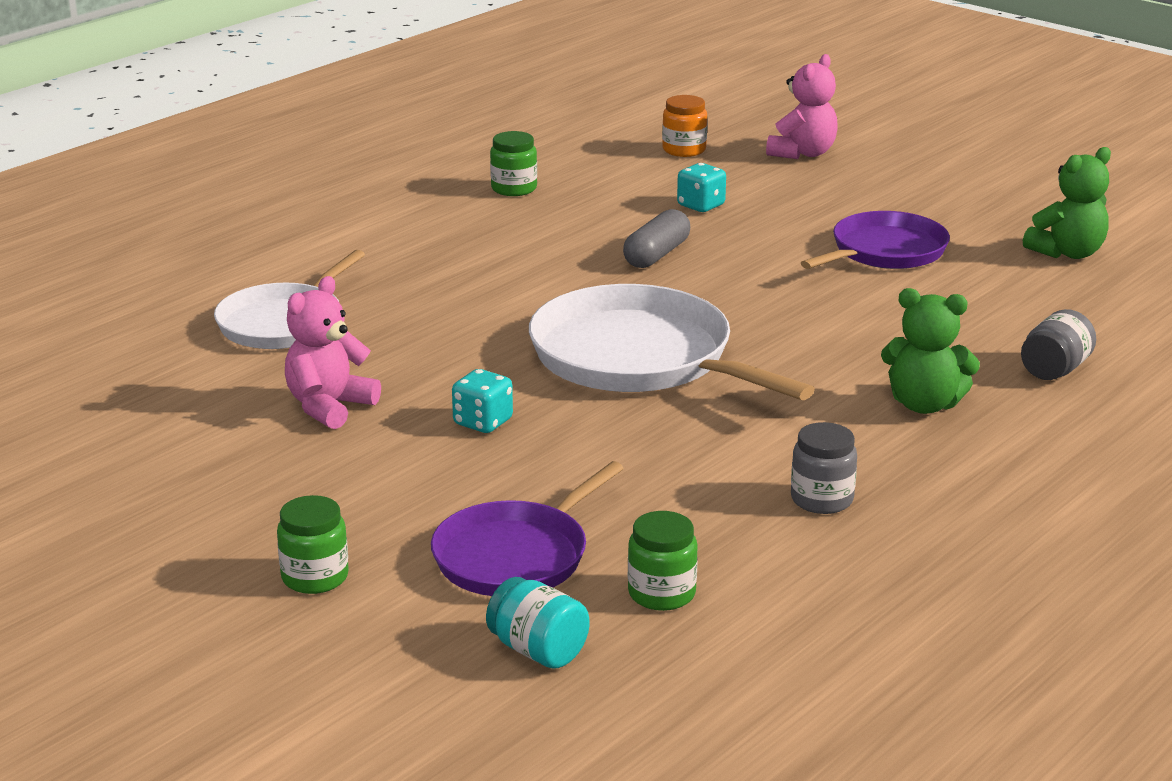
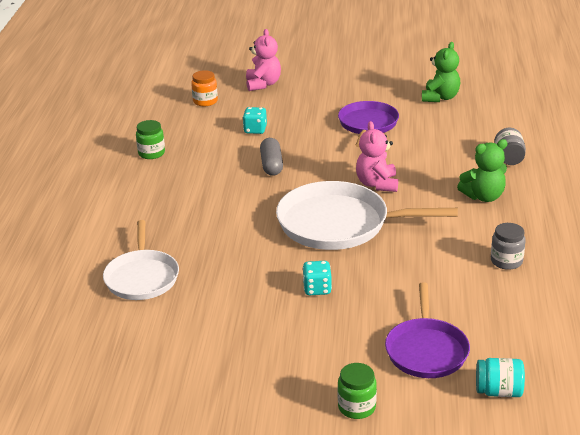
camera: 35 degrees left, 5 degrees up
pink teddy bear [285,276,381,429] -> pink teddy bear moved to [356,121,398,192]
green jar [628,511,698,611] -> none

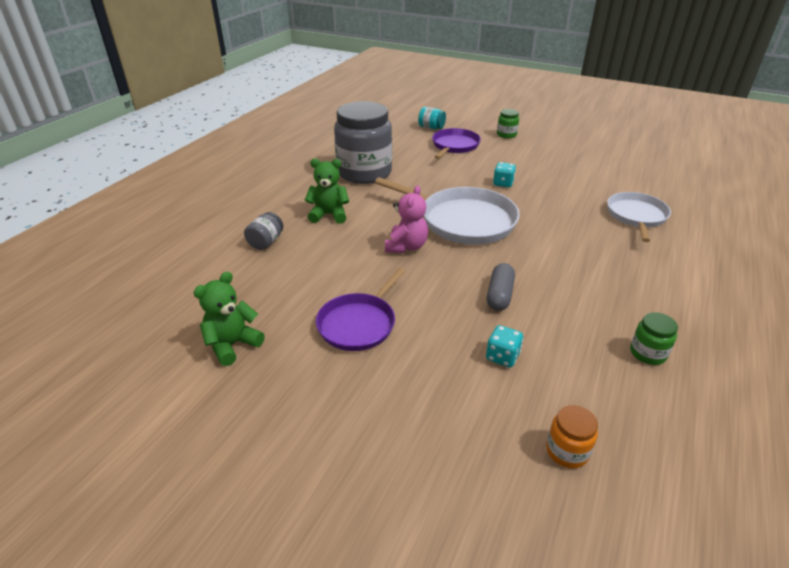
camera: 160 degrees left, 5 degrees up
pink teddy bear [246,29,281,91] -> none
grey jar [491,223,526,270] -> grey jar [334,101,392,184], size x2.41

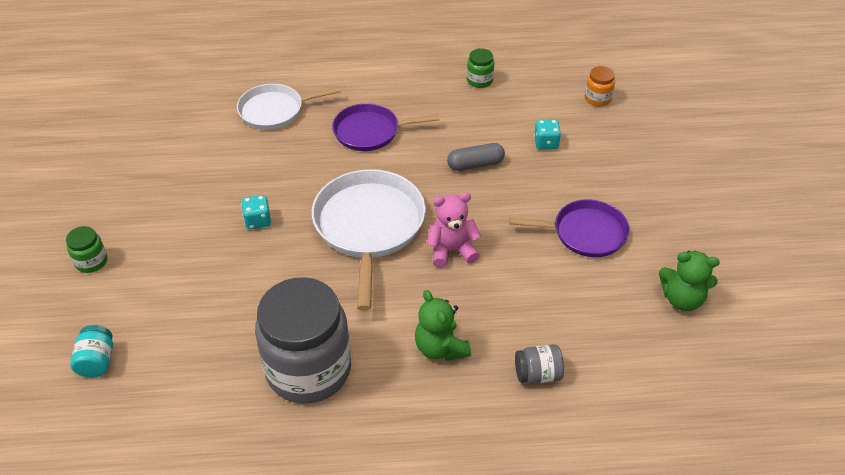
camera: 120 degrees left, 10 degrees up
purple pan [432,128,481,159] -> purple pan moved to [332,103,439,151]

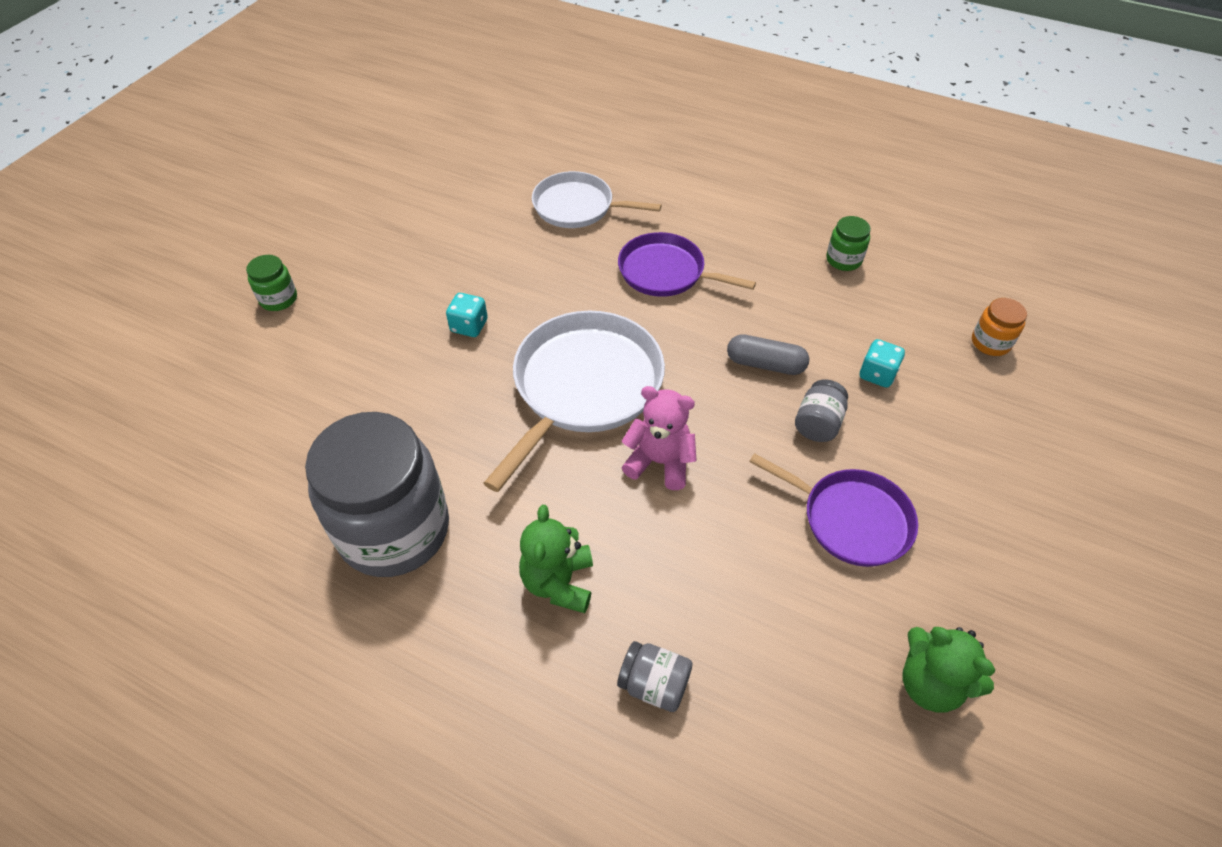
camera: 30 degrees right, 5 degrees up
turquoise jar [70,325,113,378] -> none
none -> grey jar [795,379,848,442]

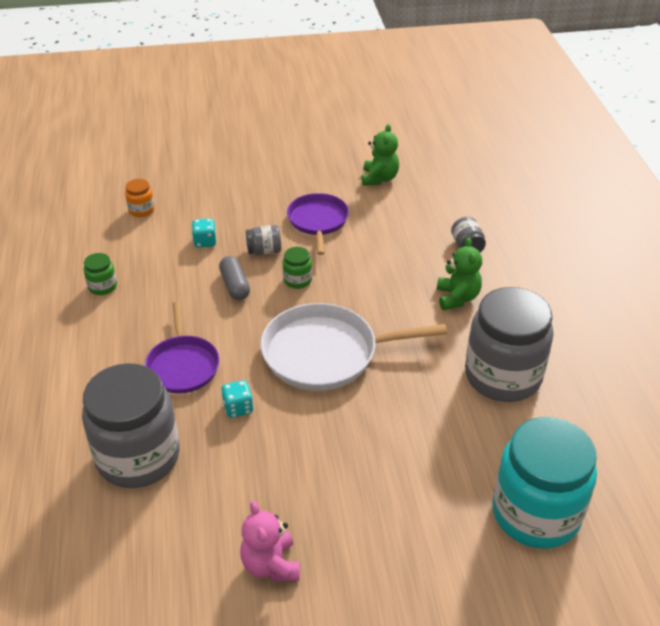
camera: 125 degrees left, 10 degrees down
green jar [246,255,297,311] -> green jar moved to [283,247,312,289]
turquoise dice [446,293,488,337] -> turquoise dice moved to [221,380,253,418]
green teddy bear [519,505,593,613] -> green teddy bear turned 60 degrees counterclockwise [437,237,482,310]
white pan [532,171,661,228] -> grey jar [82,363,180,488]
pink teddy bear [621,386,697,490] -> pink teddy bear moved to [240,501,300,581]
none -> turquoise jar [492,417,597,549]

